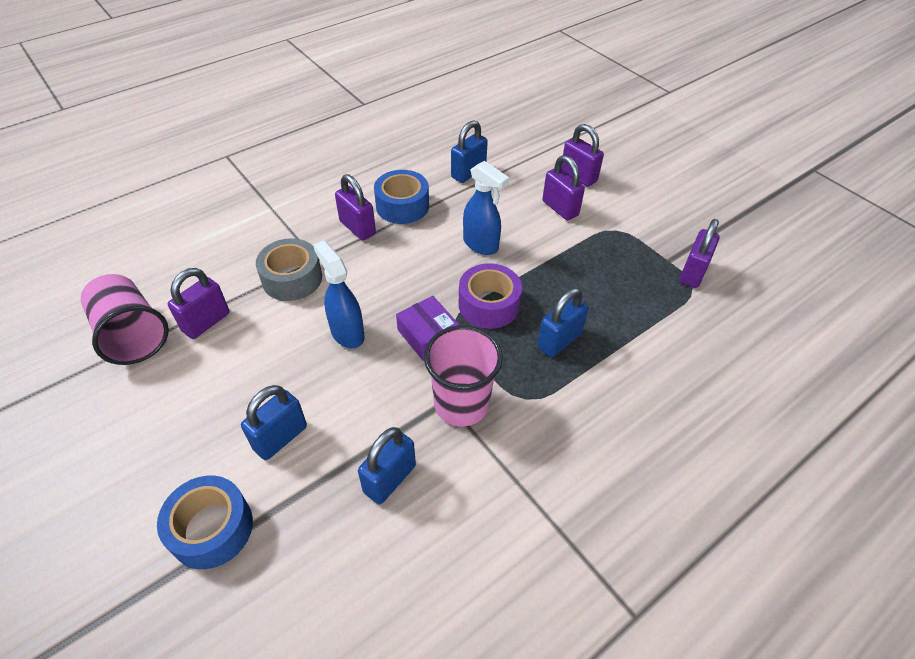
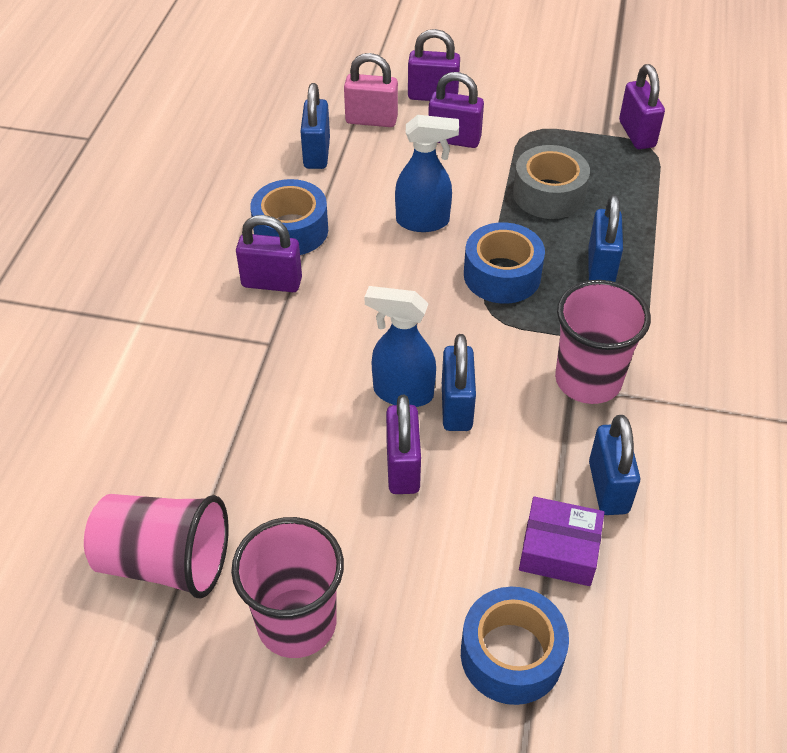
camera: 40 degrees left, 0 degrees up
purple padlock [168,268,229,339] -> purple padlock moved to [386,395,421,494]
blue padlock [241,385,307,460] -> blue padlock moved to [442,334,476,431]
grey tape [256,238,322,301] -> grey tape moved to [513,145,590,219]
purple box [396,296,459,361] -> purple box moved to [519,496,604,586]
purple tape [459,263,522,329] -> blue tape [464,222,545,304]
none -> pink cup [231,517,344,658]
none -> pink padlock [344,53,398,127]

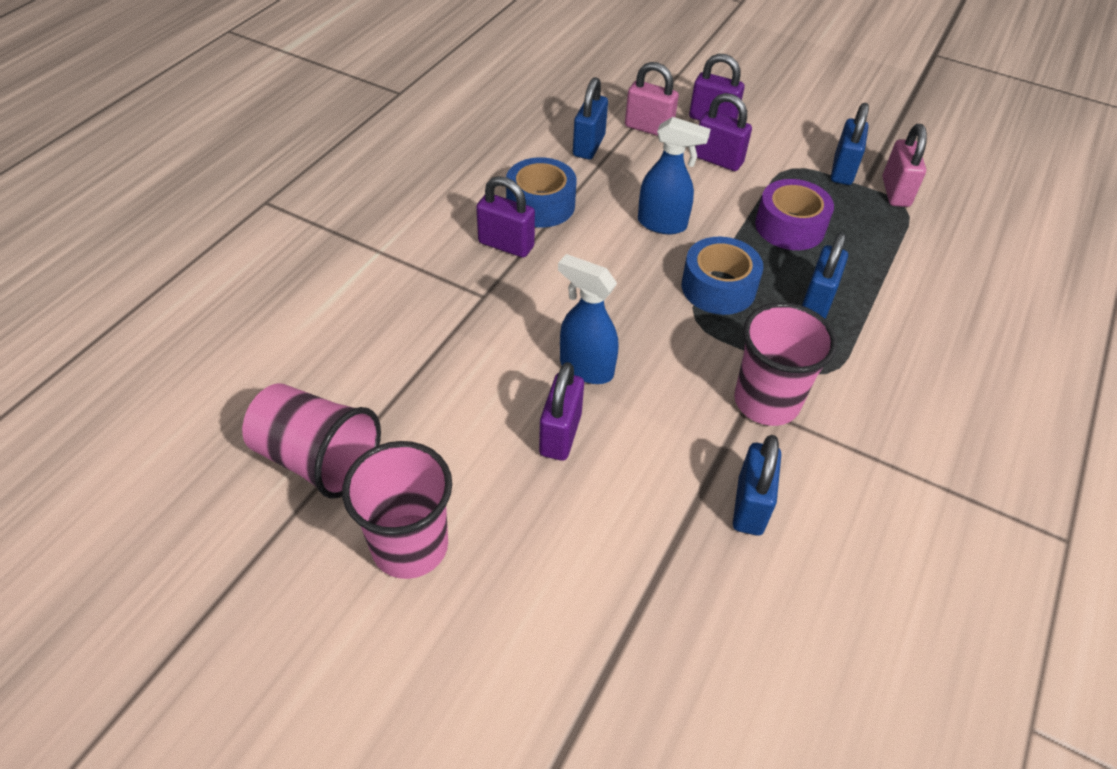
camera: 15 degrees right, 0 degrees up
blue padlock [442,334,476,431] -> blue padlock moved to [831,103,869,185]
blue tape [461,587,569,705] -> none
grey tape [513,145,590,219] -> purple tape [755,179,834,250]
purple box [519,496,604,586] -> none
purple padlock [619,64,665,149] -> pink padlock [883,124,927,207]

